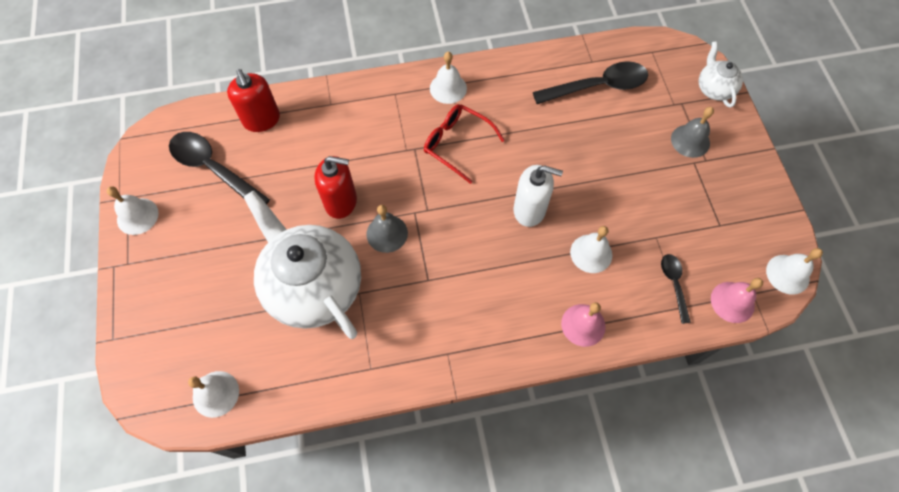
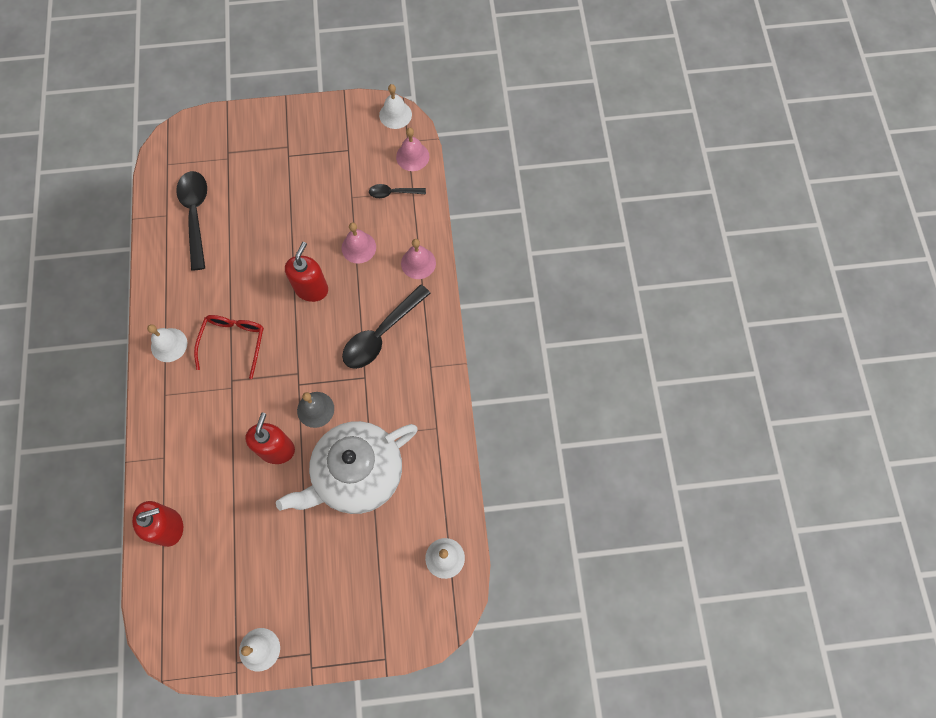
camera: 85 degrees left, 5 degrees up
black spoon [169,132,270,204] -> black spoon moved to [342,284,431,369]
red glasses [424,104,505,184] -> red glasses turned 150 degrees clockwise [194,315,264,379]
white soap dispenser [513,165,563,227] -> red soap dispenser [285,242,328,302]
white bell [570,226,612,273] -> pink bell [342,222,376,264]
grey bell [671,107,714,158] -> none
white teapot [699,41,743,108] -> none

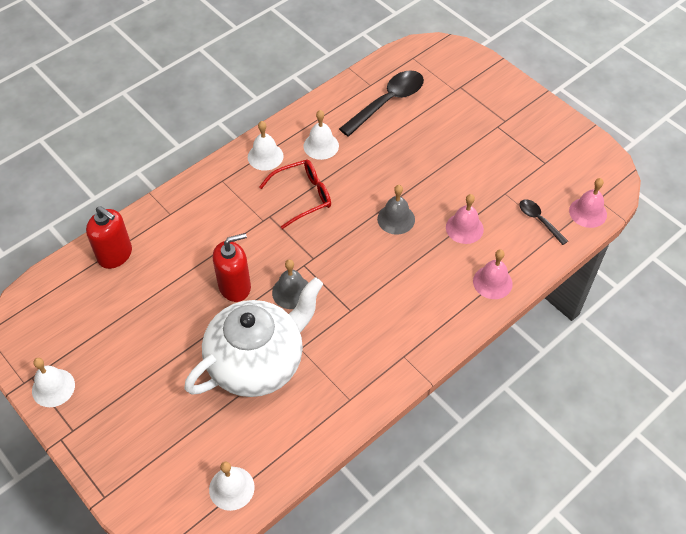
camera: 55 degrees right, 15 degrees down
white teapot [276,421,418,514] -> white teapot turned 120 degrees clockwise [184,277,323,397]
red soap dispenser [285,242,328,302] -> grey bell [377,185,415,235]
black spoon [342,284,431,369] -> none
white bell [379,84,412,129] -> white bell moved to [303,110,339,160]

